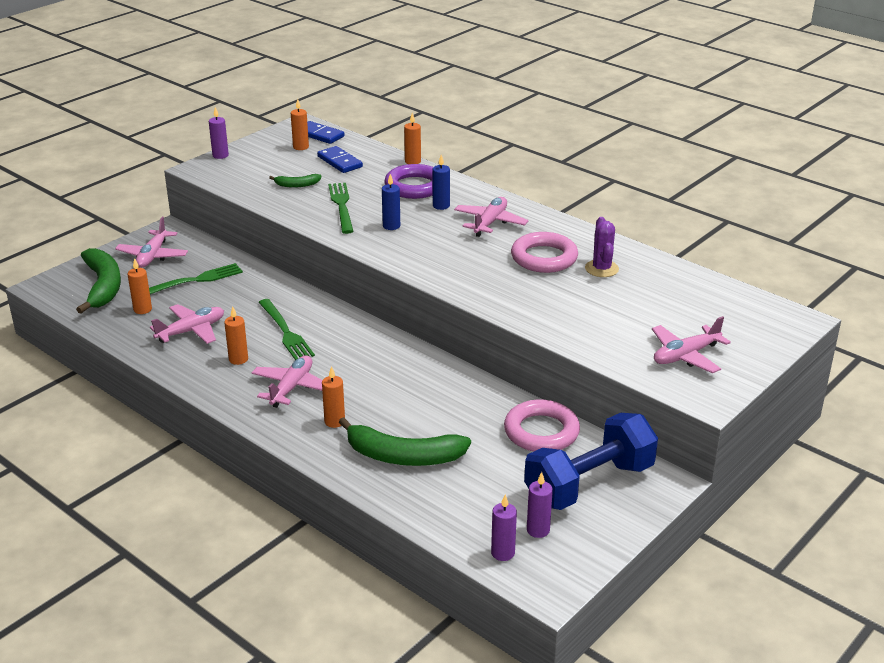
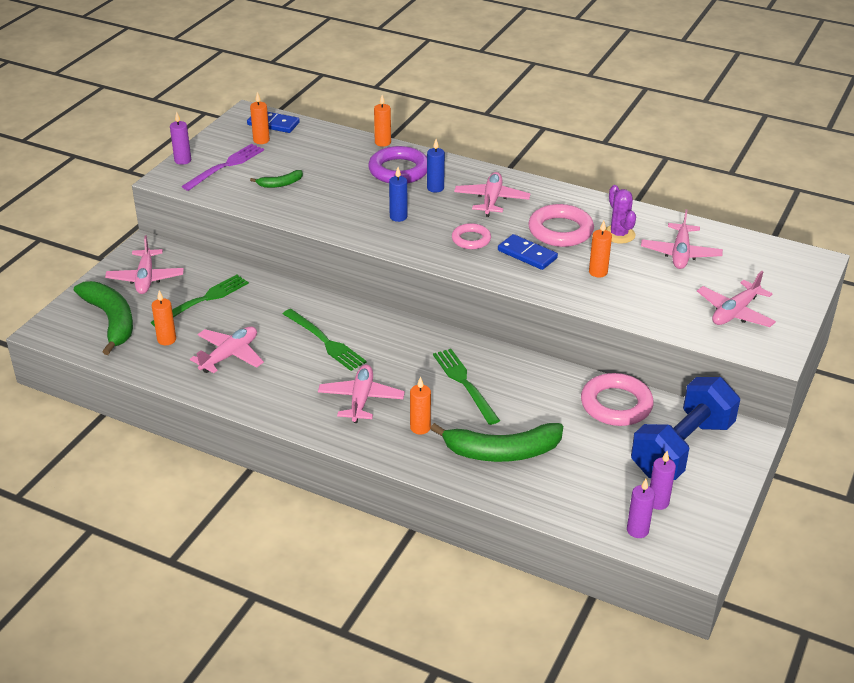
camera: 15 degrees left, 5 degrees up
orange candle [224,306,248,365] -> orange candle moved to [589,221,612,278]
blue domino [317,146,363,173] -> blue domino moved to [498,234,558,270]
green fork [328,183,354,234] -> green fork moved to [433,349,500,425]
none -> purple fork [181,144,264,191]
none -> pink ring [452,223,491,249]
none -> pink plane [641,209,723,269]

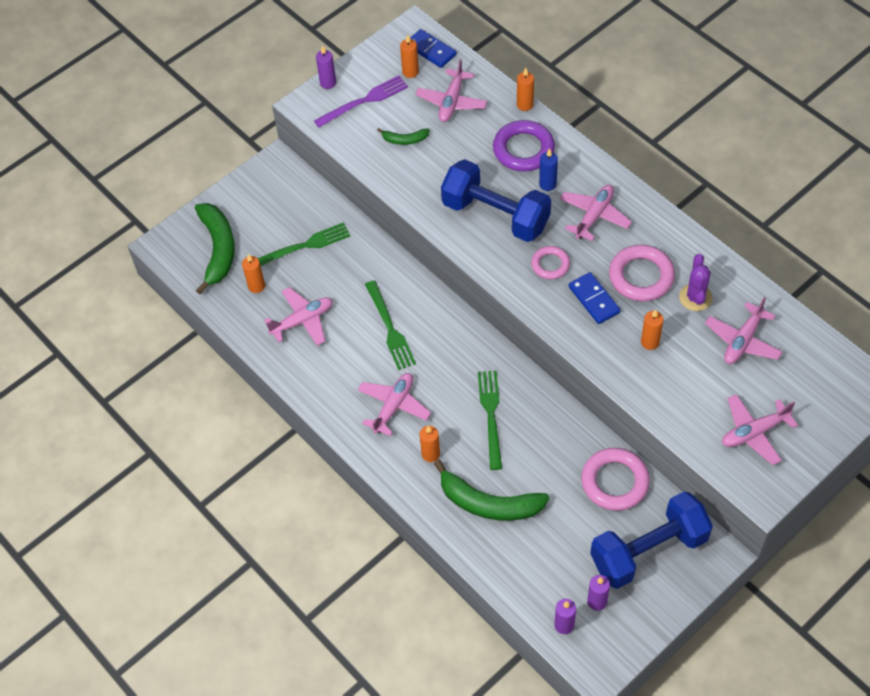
camera: 25 degrees right, 20 degrees up
pink plane [105,235,184,294] -> pink plane moved to [416,59,487,122]
blue candle [389,167,407,222] -> blue dumbbell [441,159,551,242]

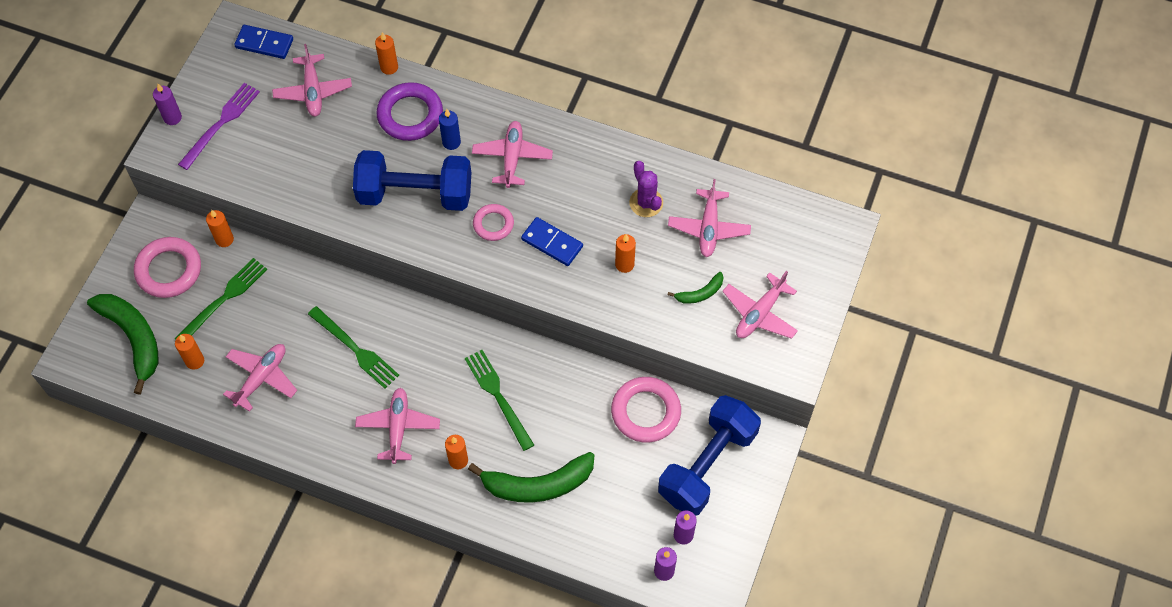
camera: 30 degrees left, 5 degrees up
green banana [377,128,430,145] -> green banana moved to [668,272,724,304]
orange candle [400,34,419,78] -> orange candle moved to [206,210,234,247]
pink ring [609,245,675,301] -> pink ring moved to [134,237,201,298]

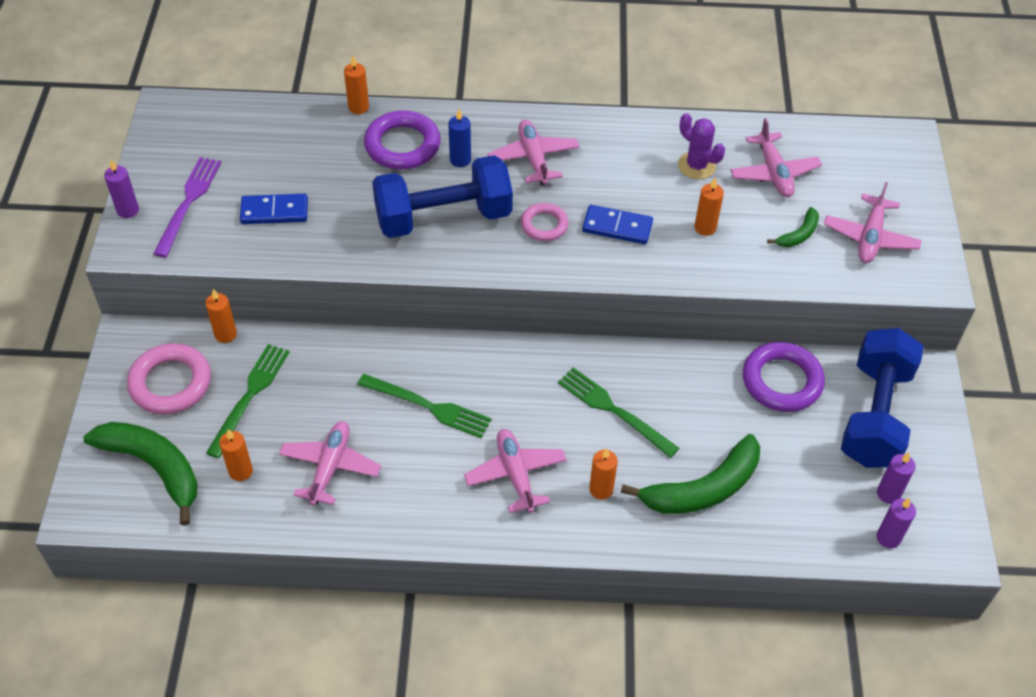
camera: 20 degrees left, 10 degrees down
blue domino [234,25,293,59] -> blue domino moved to [240,194,308,224]
pink plane [272,44,352,117] -> none
pink ring [611,377,681,443] -> purple ring [743,342,825,412]

